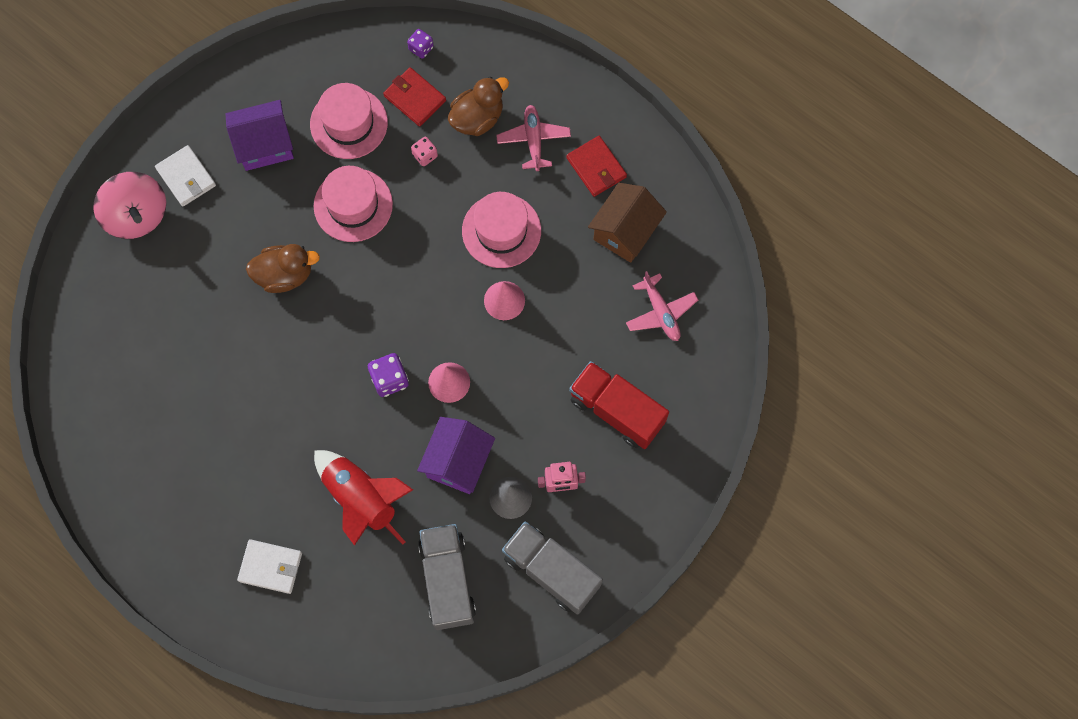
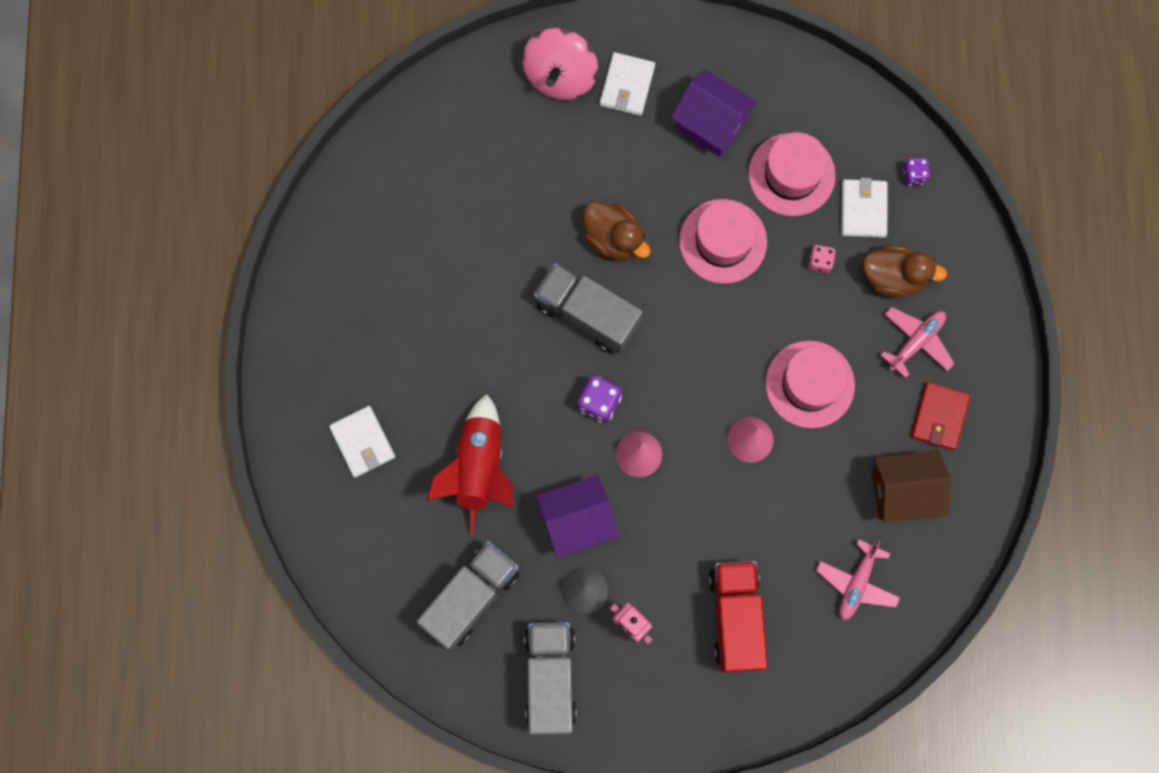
camera: 50 degrees right, 5 degrees up
red wallet [383,67,446,127] -> white wallet [841,178,888,238]
none -> grey truck [534,263,643,354]

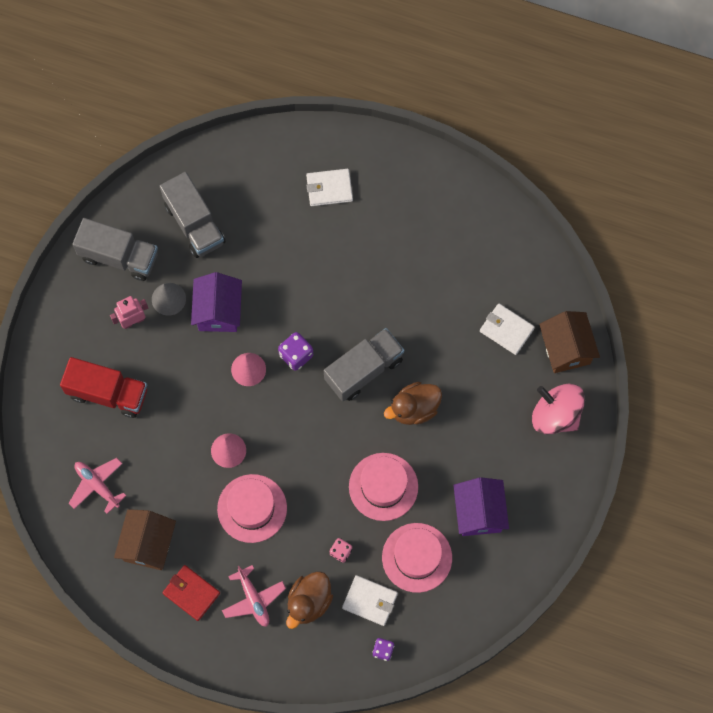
camera: 110 degrees right, 5 degrees down
red rocket [426,394,513,535] -> none
white wallet [600,52,655,116] -> white wallet moved to [480,303,535,355]
purple house [671,69,757,157] -> purple house turned 60 degrees counterclockwise [453,477,509,536]
none -> brown house [539,311,600,373]

